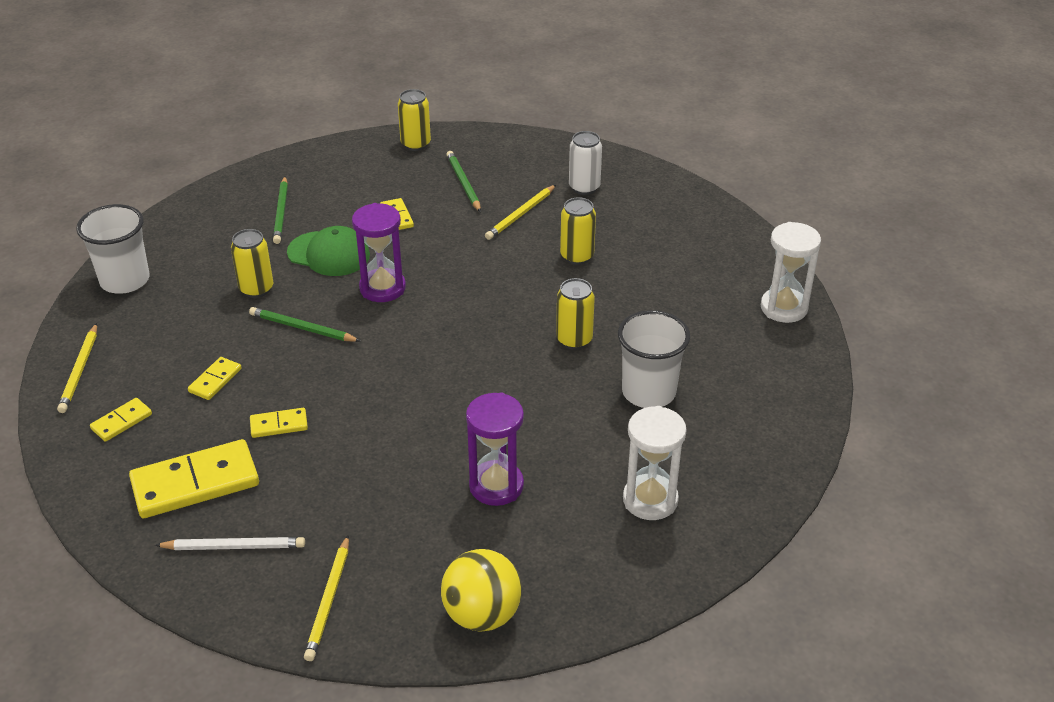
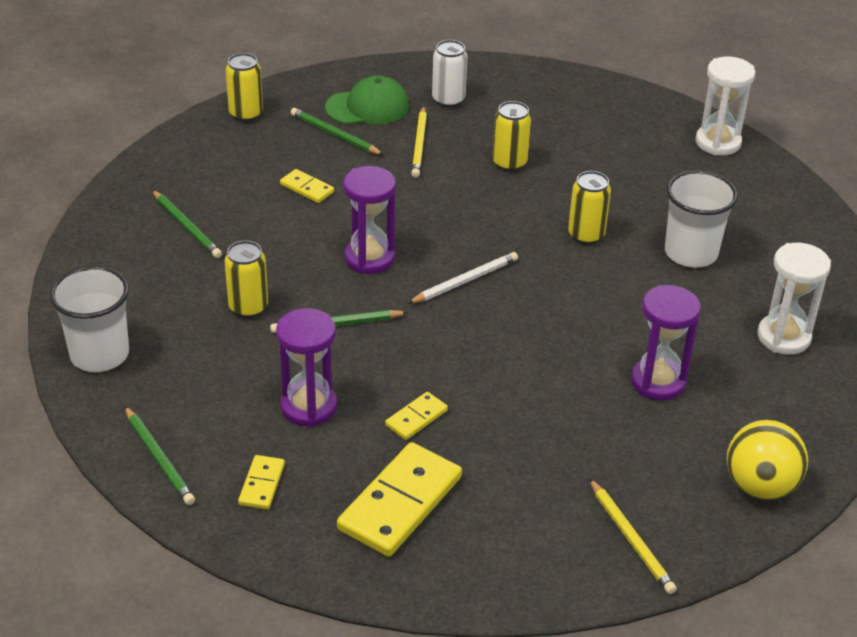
camera: 35 degrees left, 0 degrees up
yellow pencil [57,323,97,413] -> green pencil [125,406,195,505]
white pencil [155,537,305,550] -> white pencil moved to [407,252,518,304]
yellow domino [188,357,242,400] -> purple hourglass [276,308,337,427]
green cap [287,226,370,276] -> green cap moved to [325,75,410,124]

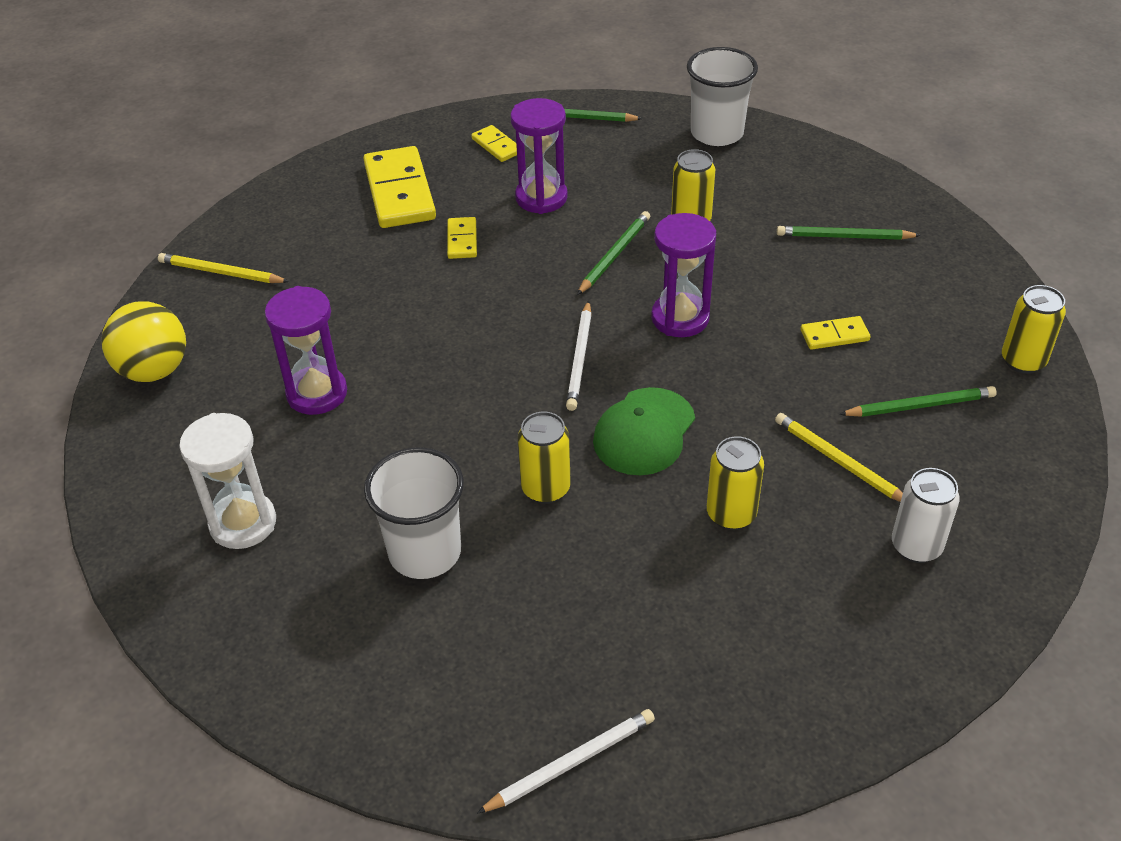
camera: 135 degrees right, 5 degrees up
green cap [325,75,410,124] -> green cap moved to [593,387,695,475]
white hourglass [696,56,755,155] -> white pencil [477,709,655,814]

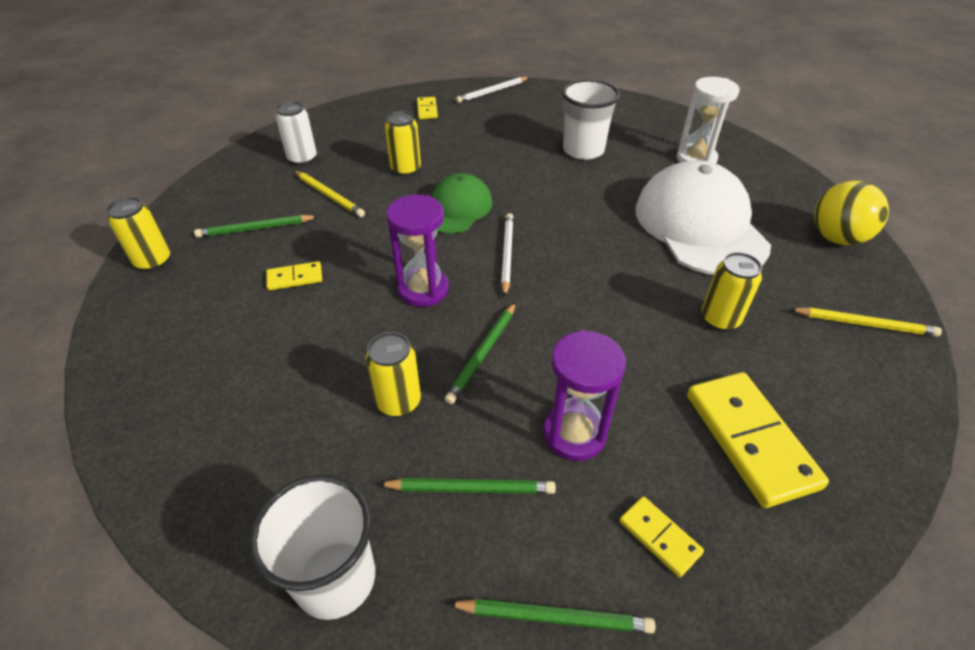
camera: 175 degrees right, 0 degrees up
purple hourglass [265,286,347,415] -> white cap [635,160,771,275]
yellow domino [447,217,477,259] -> yellow domino moved to [417,97,438,119]
yellow can [518,412,571,504] -> yellow can moved to [701,252,762,331]
green pencil [777,226,921,240] -> green pencil moved to [378,478,556,494]

